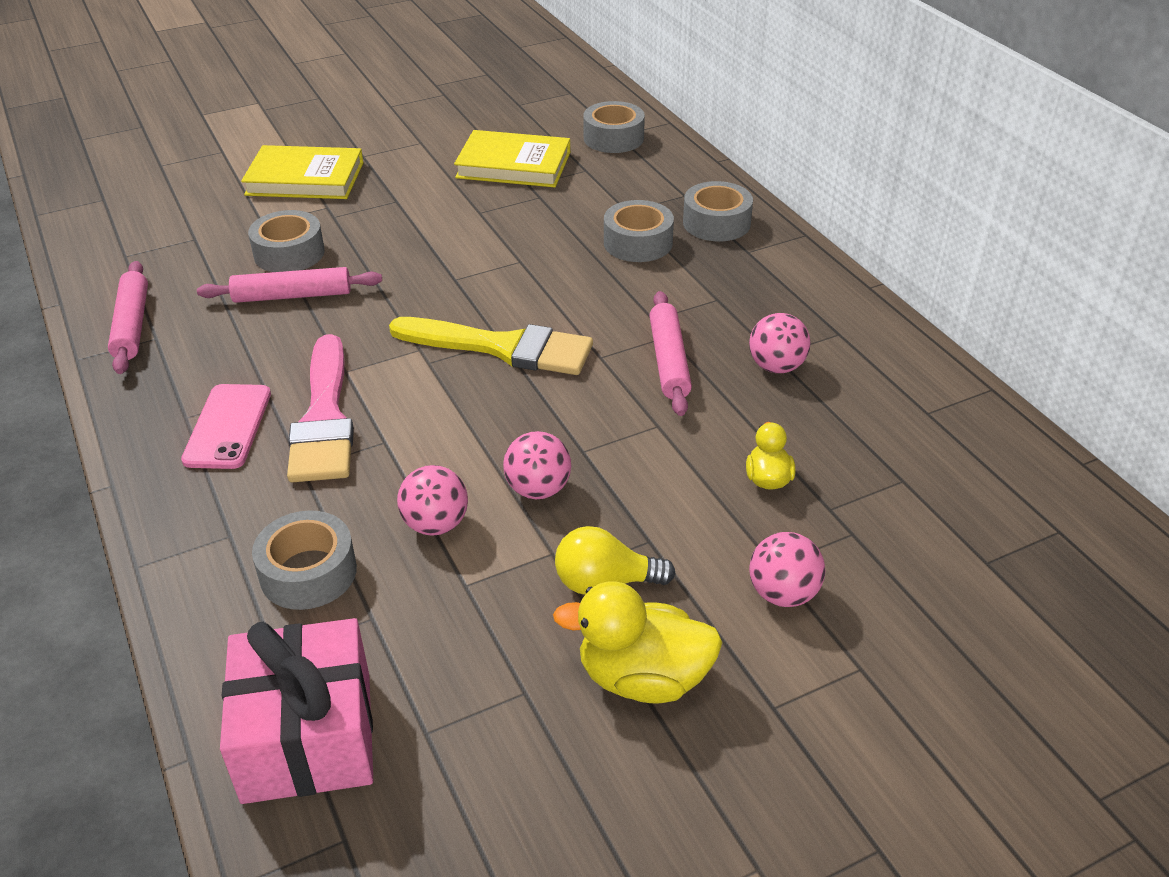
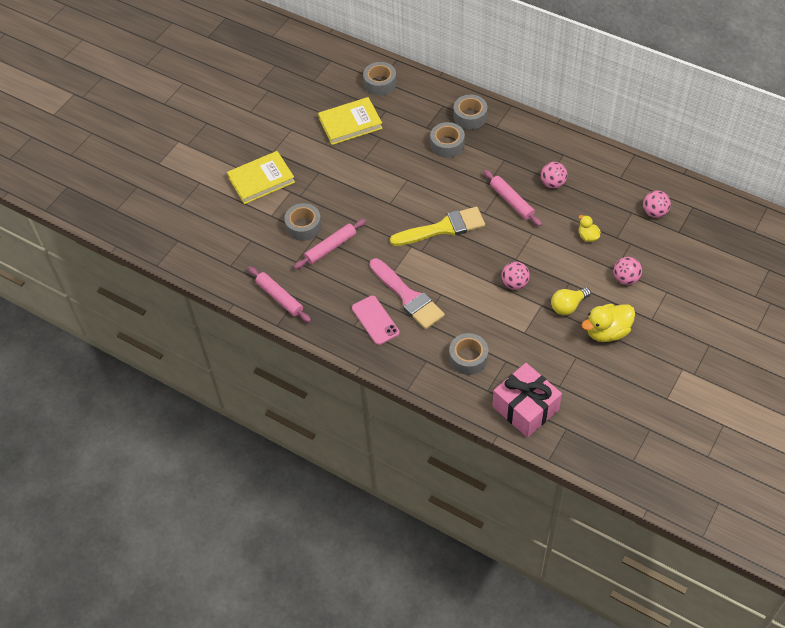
camera: 30 degrees left, 15 degrees up
pink ball [397,465,468,536] -> pink ball moved to [643,191,671,218]

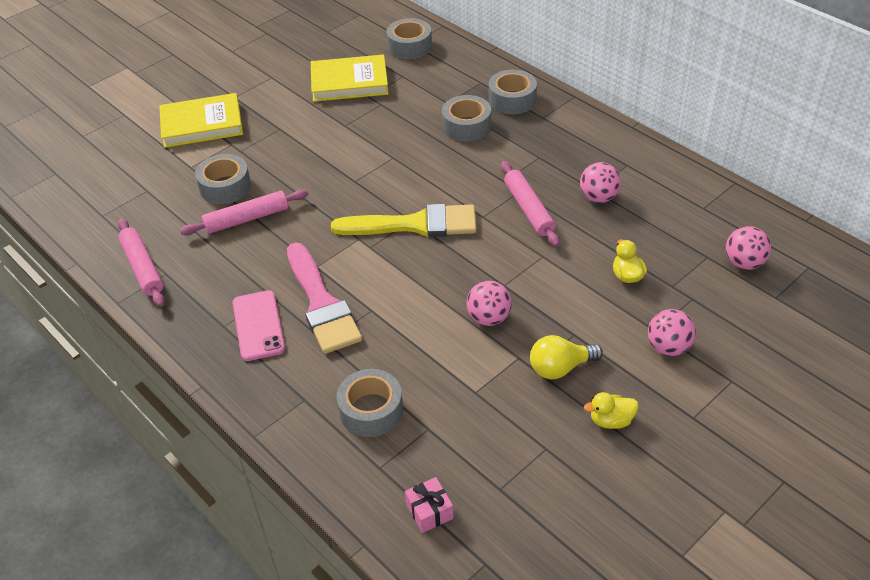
camera: 15 degrees right, 10 degrees down
pink gift [493,363,562,438] -> pink gift [405,477,454,533], size x0.43
yellow duck [582,304,635,342] -> yellow duck [584,392,638,429], size x0.55

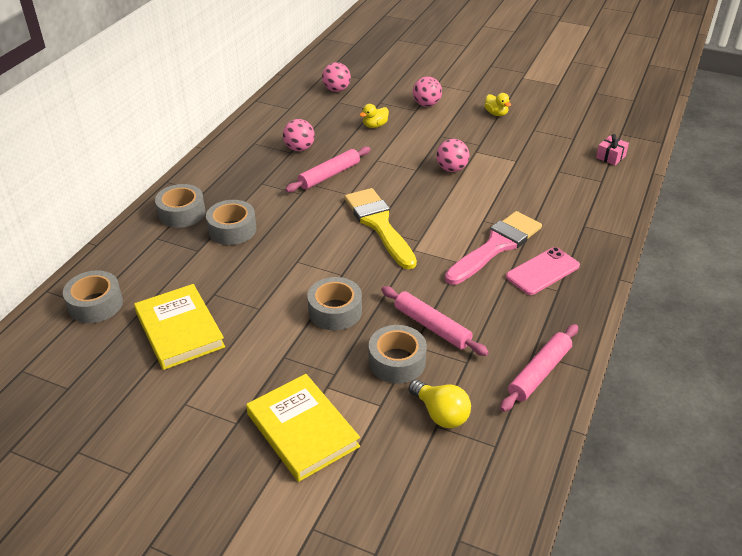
camera: 115 degrees left, 5 degrees down
grey tape [337,369,403,437] -> grey tape moved to [307,277,362,330]
yellow light bulb [530,335,603,379] -> yellow light bulb moved to [409,380,471,428]

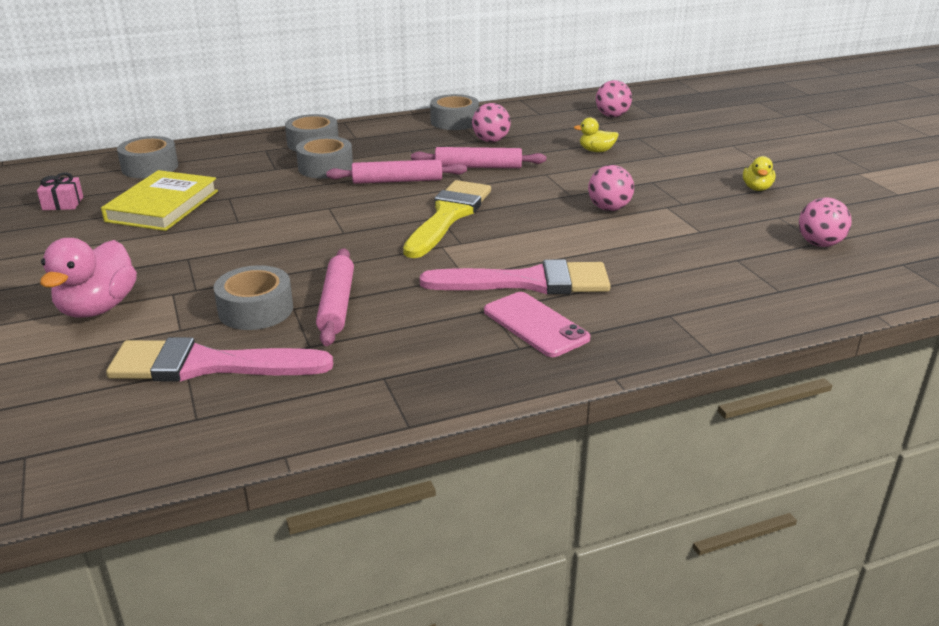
camera: 45 degrees right, 10 degrees down
yellow book [246,374,360,482] -> pink duck [40,238,137,317]
grey tape [307,277,362,330] -> grey tape moved to [430,94,479,130]
yellow light bulb [409,380,471,428] -> pink brush [106,337,333,382]
pink ball [413,76,442,107] -> pink ball moved to [799,197,851,247]
pink rolling pin [500,324,578,412] -> pink rolling pin moved to [326,159,467,184]
pink phone [506,247,580,295] -> pink phone turned 45 degrees clockwise [484,292,590,357]
pink gift [596,134,629,165] -> pink gift moved to [37,172,83,210]

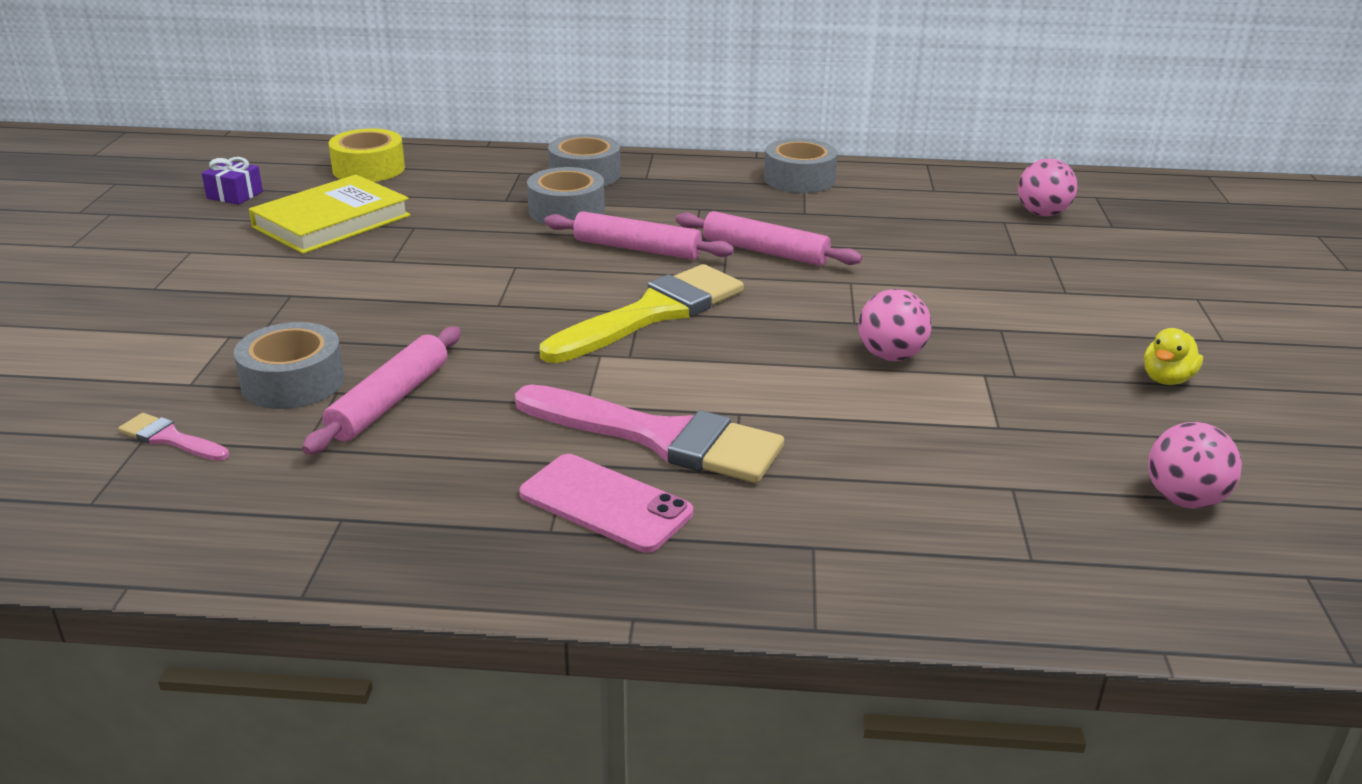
camera: 25 degrees right, 0 degrees up
pink gift [37,172,83,210] -> purple gift [202,157,263,205]
pink duck [40,238,137,317] -> none
pink brush [106,337,333,382] -> pink brush [118,413,229,461], size x0.45
grey tape [117,136,178,178] -> yellow tape [328,129,405,182]
pink ball [472,103,510,142] -> none
pink phone [484,292,590,357] -> pink phone turned 45 degrees counterclockwise [520,454,693,552]
yellow duck [574,117,619,152] -> none

